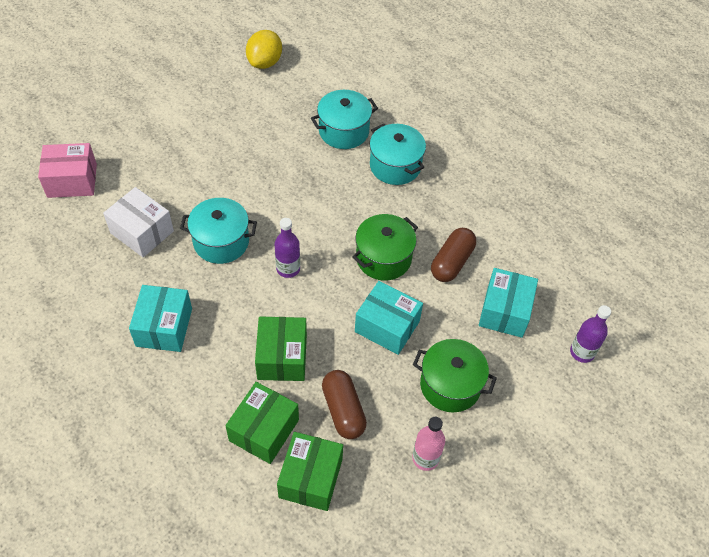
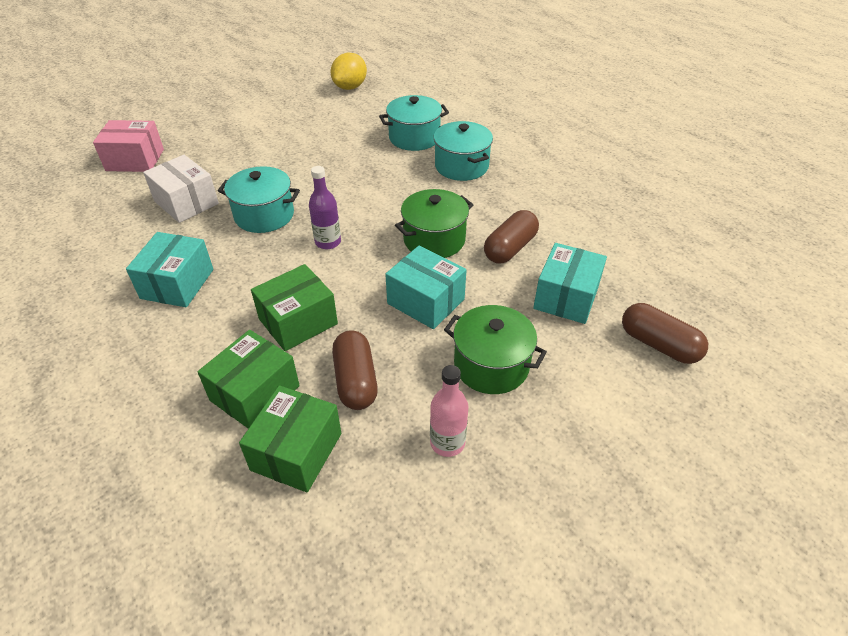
camera: 10 degrees right, 10 degrees down
green box [255,316,307,381] -> green box turned 45 degrees clockwise [251,264,338,351]
purple bottle [570,305,611,363] -> brown capsule [622,303,708,364]

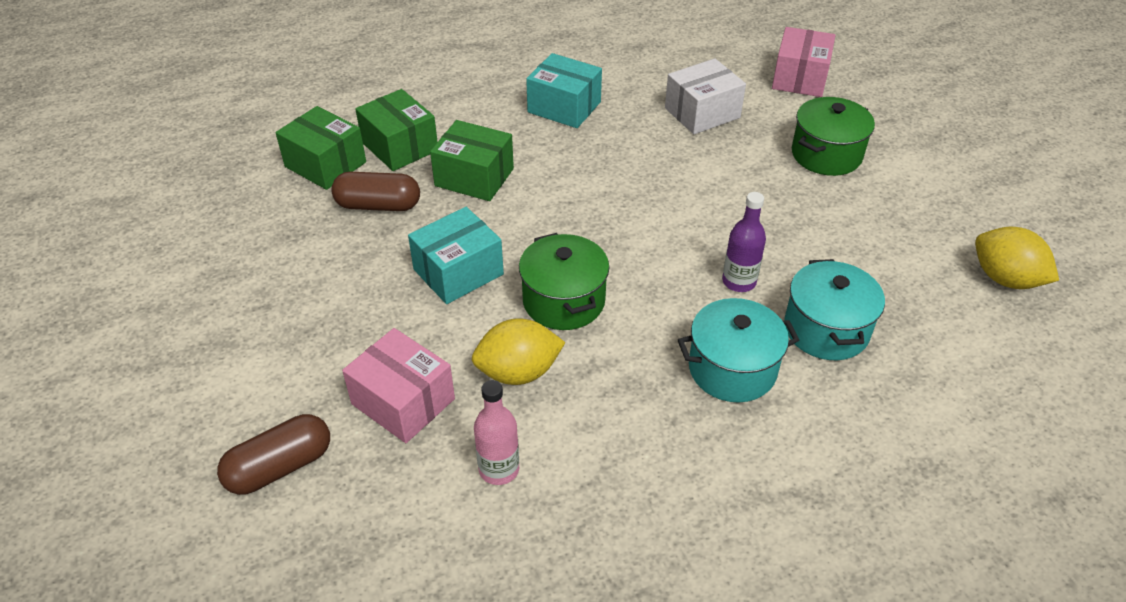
camera: 105 degrees right, 0 degrees up
turquoise pot [218,166,300,233] -> none
green box [251,264,338,351] -> green box turned 45 degrees counterclockwise [430,120,514,201]
purple bottle [309,166,341,249] -> purple bottle moved to [722,192,766,292]
pink bottle [430,365,469,457] -> pink bottle moved to [474,380,519,485]
green pot [444,305,547,394] -> green pot moved to [792,97,875,176]
brown capsule [484,210,539,264] -> yellow lemon [472,318,566,385]
turquoise box [533,243,607,324] -> pink box [342,328,455,443]

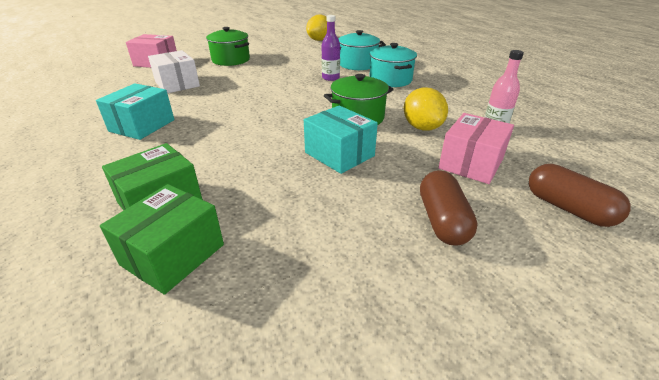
camera: 95 degrees left, 10 degrees down
brown capsule [331,172,420,211] -> brown capsule moved to [420,170,477,245]
green box [430,120,514,201] -> none

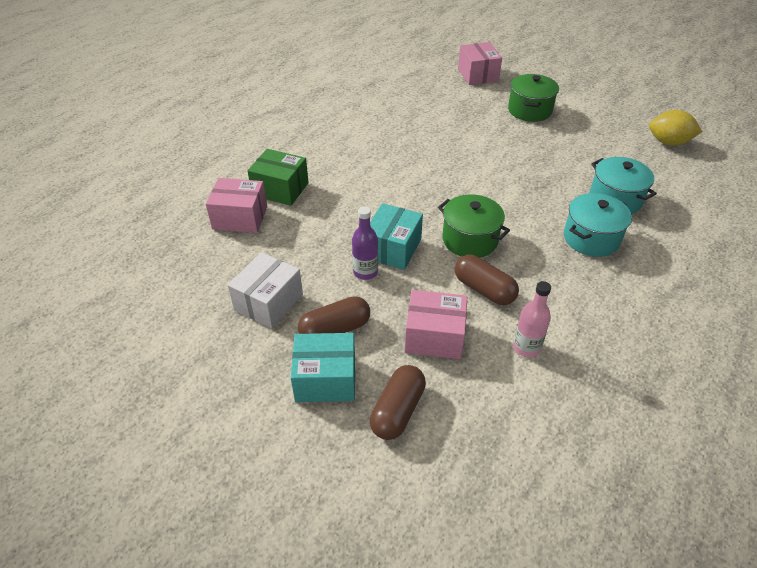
camera: 65 degrees right, 10 degrees up
turquoise box [96,83,174,140] -> turquoise box moved to [291,333,355,402]
green box [100,184,224,295] -> pink box [206,178,267,233]
white box [148,50,200,93] -> white box moved to [228,252,303,329]
purple bottle [322,15,340,81] -> purple bottle moved to [352,206,378,280]
yellow lemon [404,88,448,131] -> brown capsule [455,255,519,305]

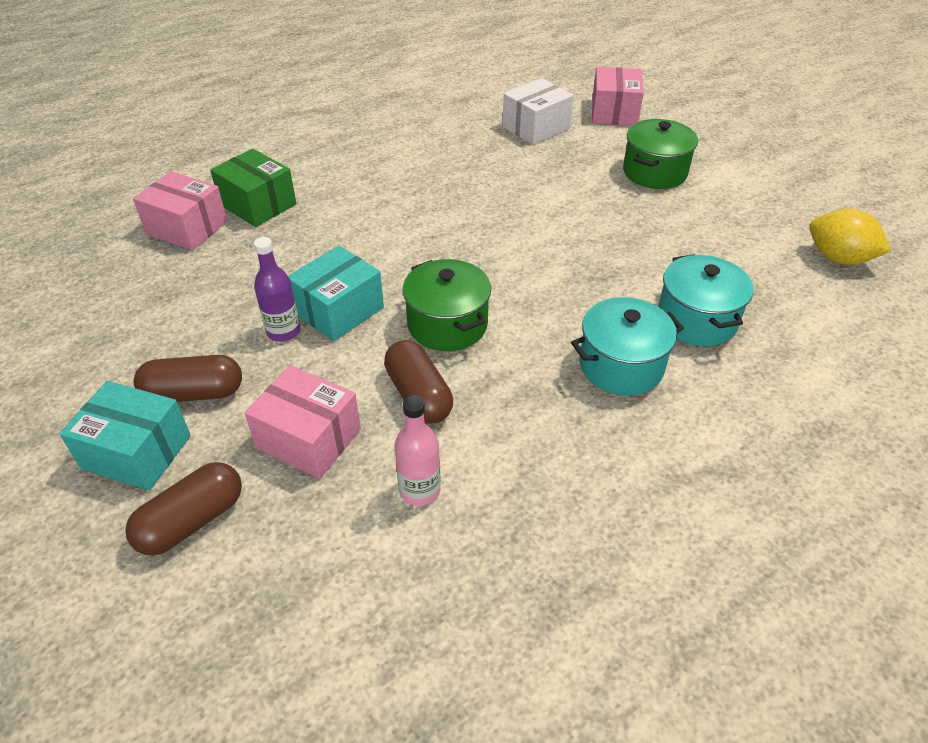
camera: 20 degrees right, 0 degrees up
white box [228,252,303,329] -> white box moved to [502,78,574,145]

